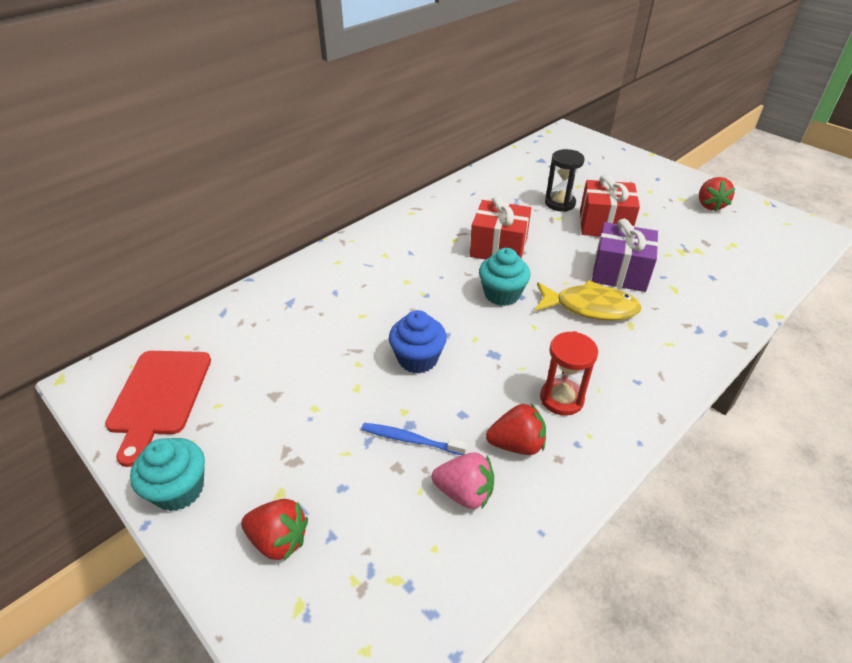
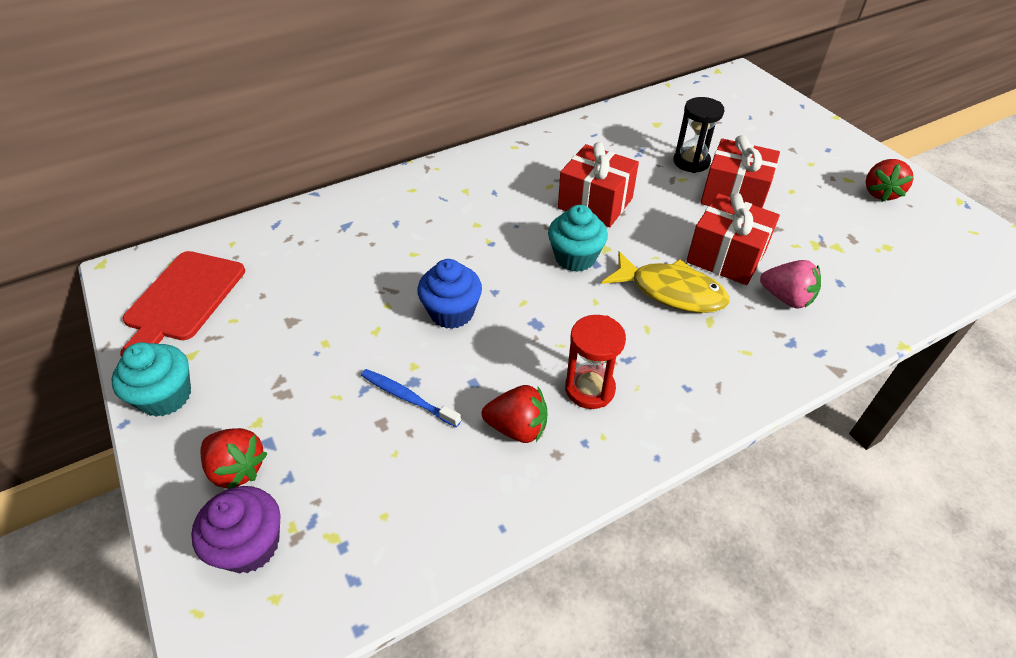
camera: 15 degrees right, 5 degrees up
pink strawberry [432,452,494,509] -> pink strawberry moved to [760,260,821,309]
purple gift [592,219,658,292] -> red gift [686,193,780,285]
none -> purple cupcake [191,486,281,573]

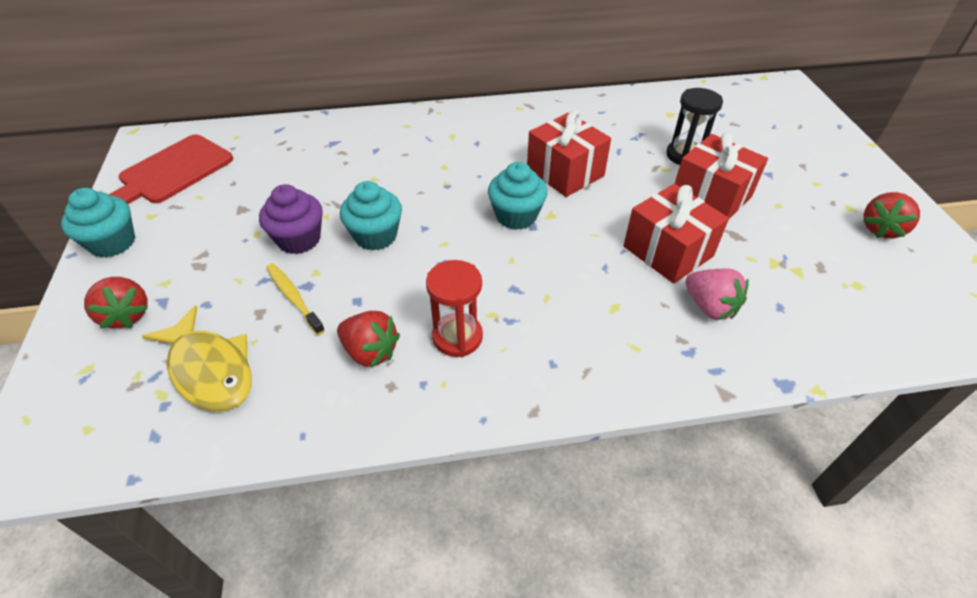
camera: 20 degrees right, 0 degrees up
purple cupcake [191,486,281,573] -> purple cupcake moved to [259,184,323,254]
blue toothbrush [361,369,461,427] -> yellow toothbrush [266,263,325,335]
blue cupcake [417,259,482,329] -> turquoise cupcake [340,181,402,251]
yellow fish [602,251,729,313] -> yellow fish moved to [142,306,252,412]

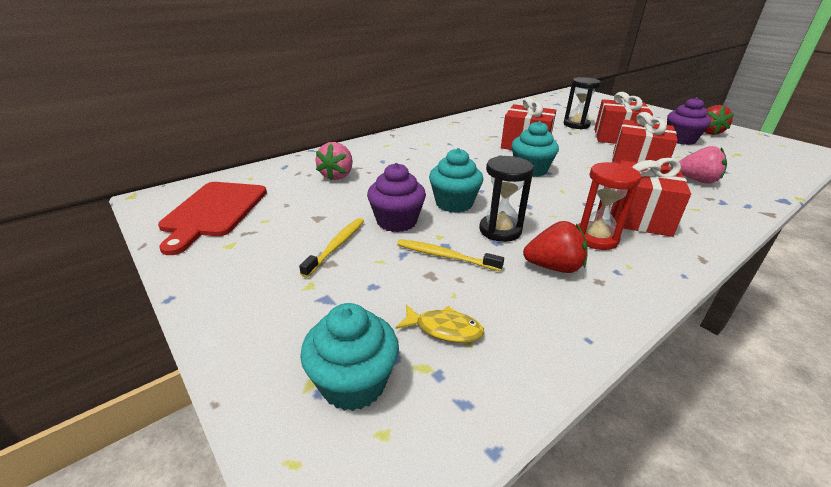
camera: 30 degrees left, 15 degrees down
turquoise cupcake [61,188,135,258] -> turquoise cupcake moved to [300,303,399,411]
red strawberry [84,277,148,329] -> none
yellow fish [142,306,252,412] -> yellow fish [395,304,484,343], size x0.54
none -> yellow toothbrush [299,218,364,278]
none -> pink strawberry [315,142,353,180]
none -> black hourglass [479,156,534,242]
none -> red gift [609,158,691,237]
none -> purple cupcake [667,97,711,145]

